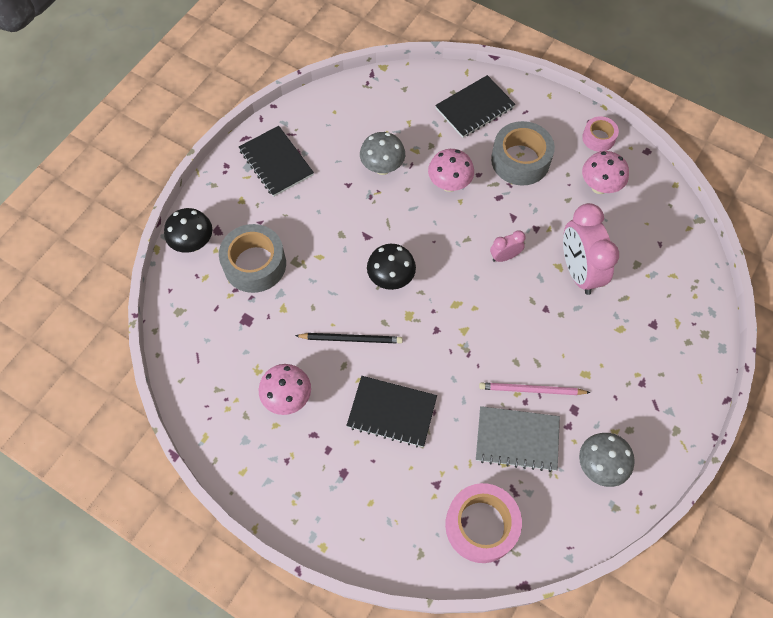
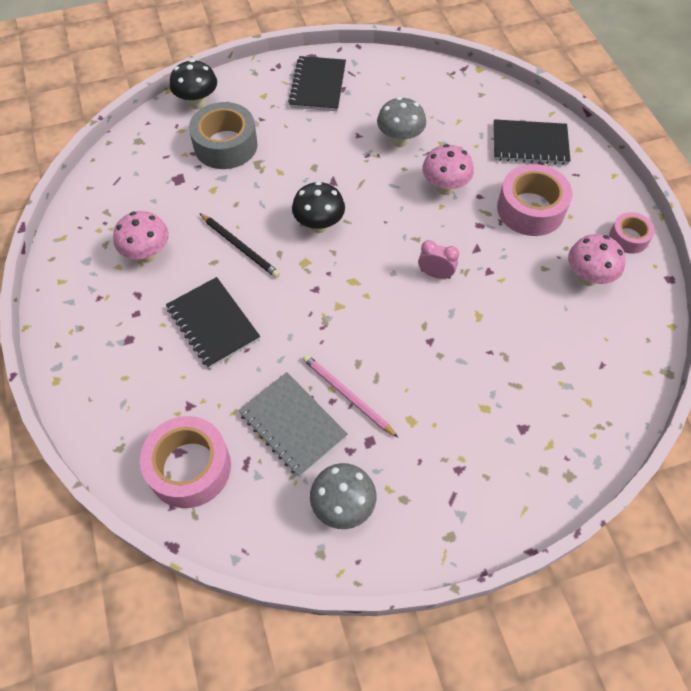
camera: 40 degrees right, 5 degrees down
grey tape [491,121,555,185] -> pink tape [497,164,573,236]
pink clock [563,203,619,295] -> none

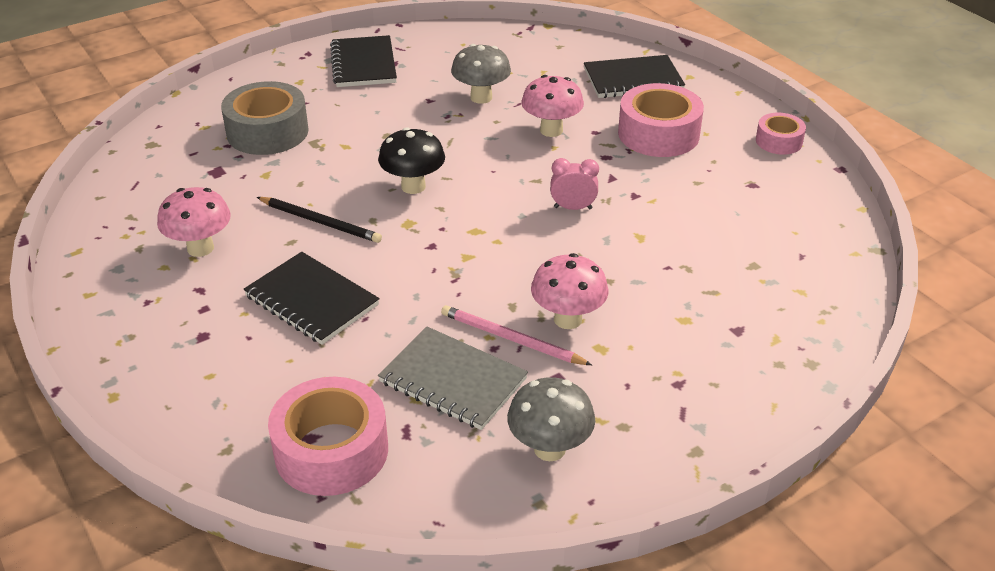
camera: 15 degrees left, 20 degrees down
black mushroom [170,60,217,109] -> none
pink mushroom [568,234,626,286] -> pink mushroom moved to [531,253,609,329]

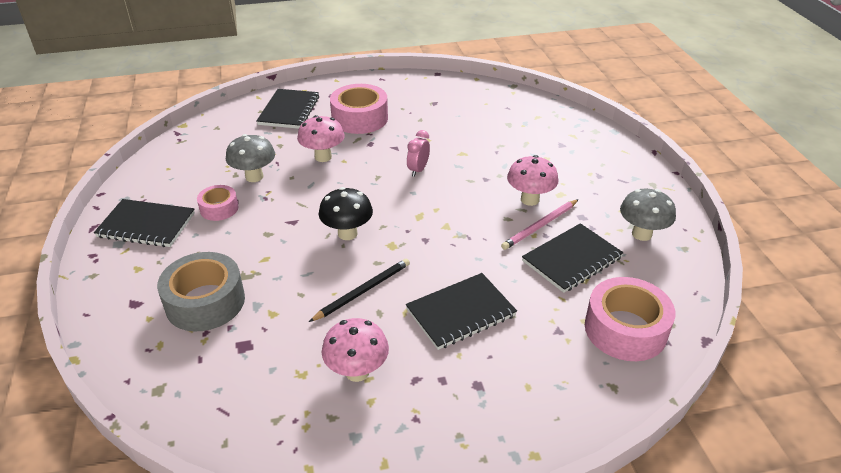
camera: 70 degrees left, 0 degrees up
grey notebook [378,327,528,430] -> black notebook [522,223,624,293]
pink tape [756,113,806,155] -> pink tape moved to [197,185,239,221]

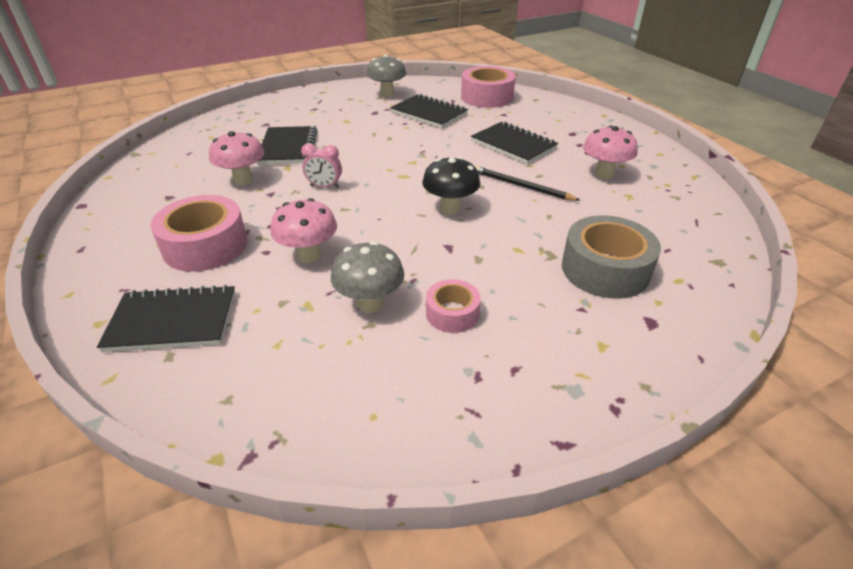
camera: 105 degrees left, 0 degrees up
black notebook [94,199,195,247] -> black notebook moved to [257,126,318,165]
pink pencil [501,199,579,250] -> none
pink mushroom [507,155,559,206] -> pink mushroom moved to [209,131,264,185]

